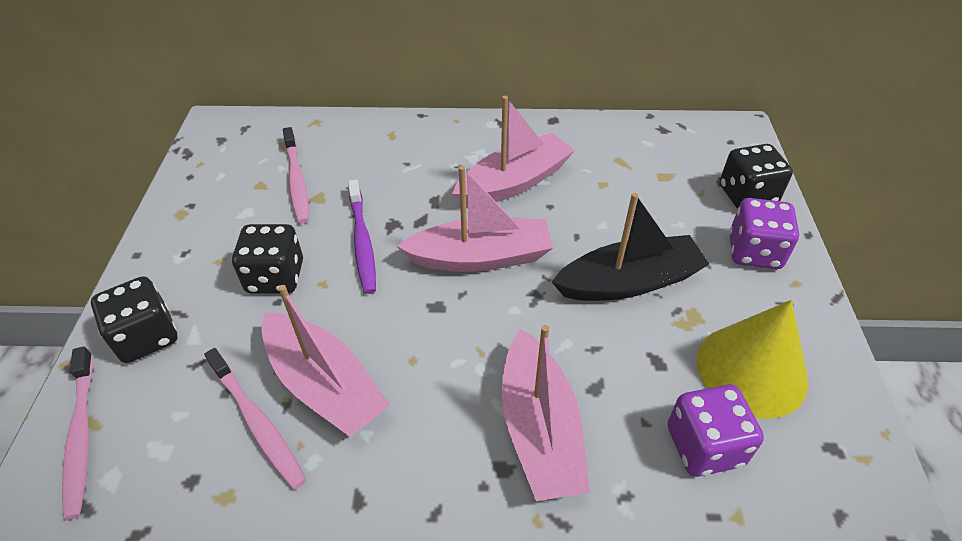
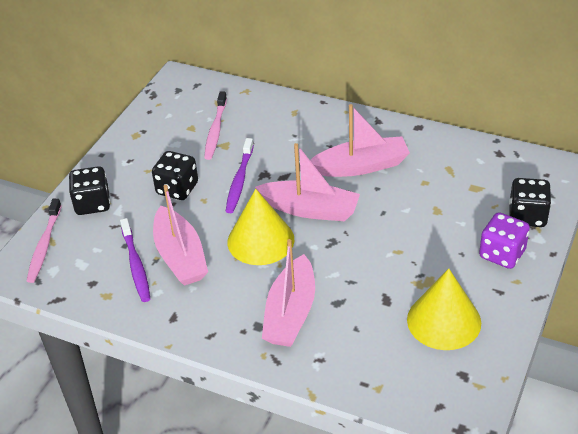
camera: 25 degrees right, 5 degrees down
pink toothbrush [204,348,306,490] -> purple toothbrush [120,218,150,302]
black boat [552,193,709,301] -> none
purple dice [668,384,764,477] -> none
none -> yellow cone [228,189,294,265]

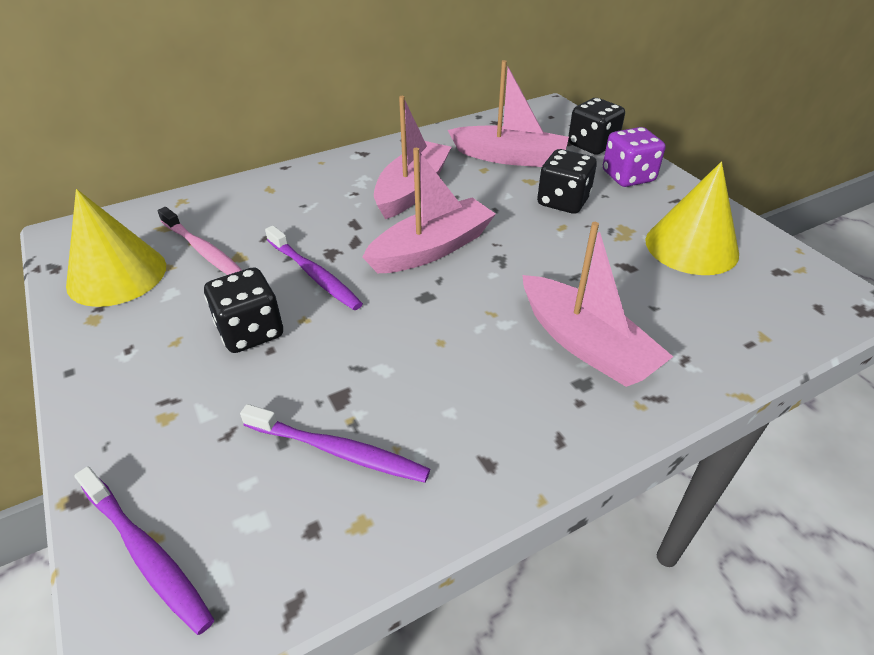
camera: 55 degrees left, 0 degrees up
pink toothbrush [27,199,62,283] -> purple toothbrush [74,466,214,635]
black dice [69,166,110,215] -> black dice moved to [537,149,597,214]
pink boat [153,185,208,286] -> pink boat moved to [448,60,569,167]
yellow cone [228,189,294,265] -> yellow cone moved to [66,189,166,307]

